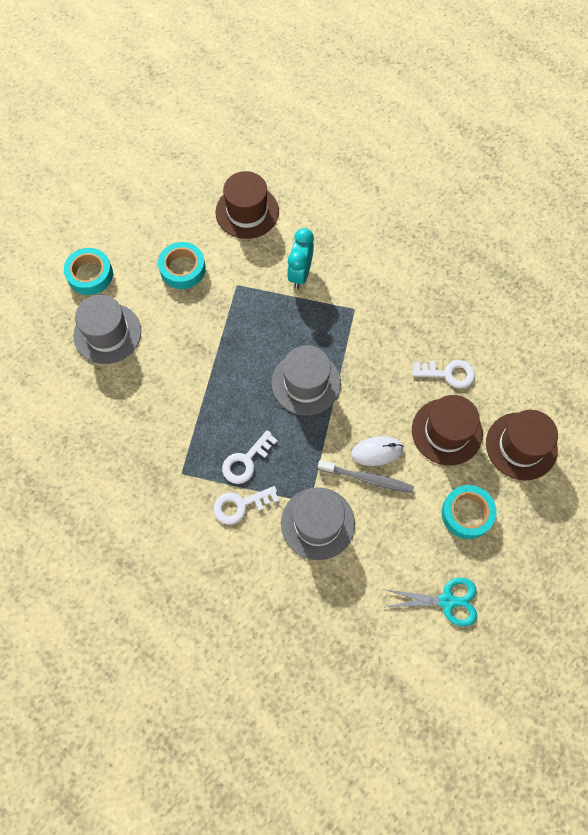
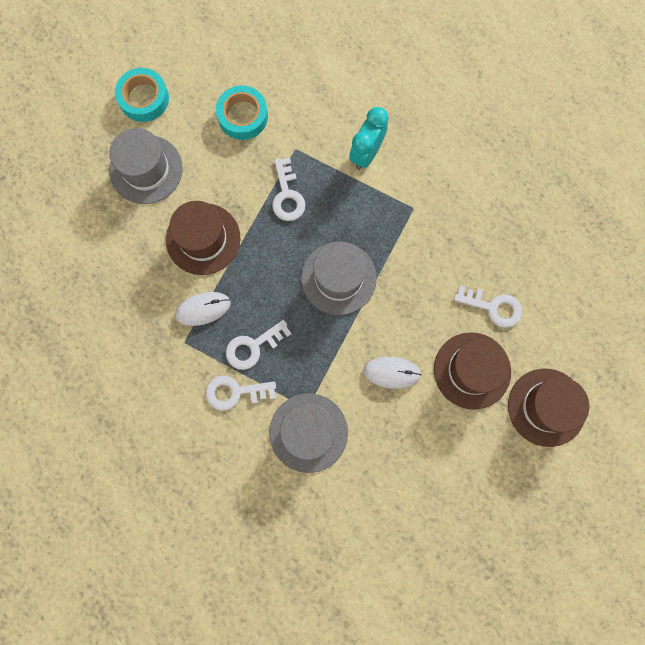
camera: 15 degrees right, 10 degrees up
brown hat [215,171,279,239] -> brown hat moved to [166,201,241,275]
grey toothbrush [318,460,414,493] -> none
turquoise scissors [384,578,477,626] -> none
turquoise tape [441,485,497,539] -> none
none -> white mouse [176,292,231,326]
none -> white key [272,158,306,221]

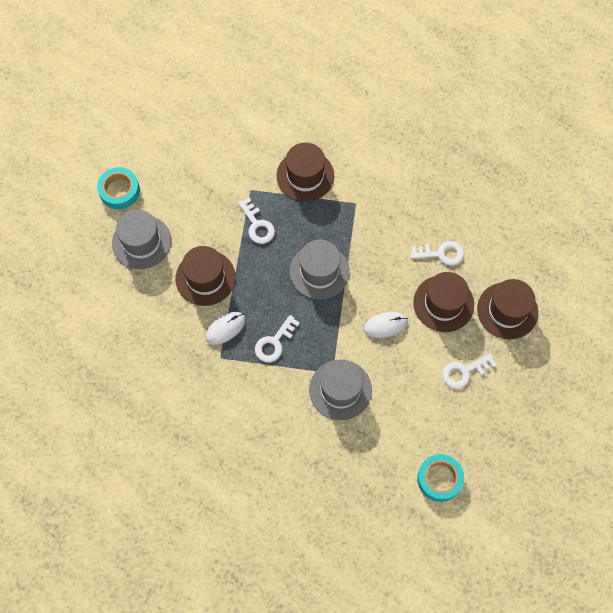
camera: 20 degrees left, 10 degrees down
white key [206,376,276,411] -> white key moved to [442,353,496,389]
turquoise tape [216,86,268,140] -> turquoise tape moved to [417,454,464,502]
turquoise clock [349,107,389,170] -> brown hat [276,143,334,202]

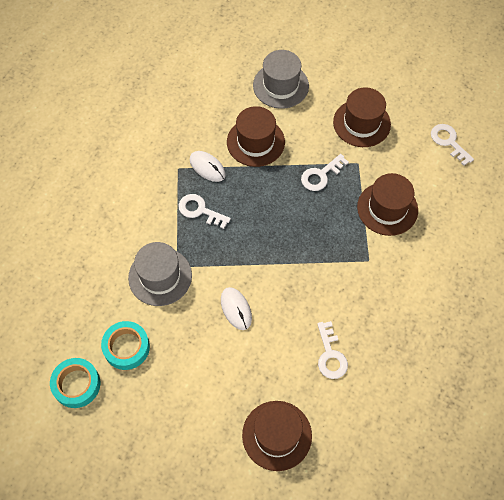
camera: 80 degrees right, 5 degrees down
turquoise tape [97,167,140,209] -> turquoise tape moved to [101,321,150,370]
grey hat [290,240,350,300] -> none
brown hat [413,272,474,332] -> brown hat moved to [333,87,391,147]
white key [442,353,496,389] -> white key moved to [431,124,474,166]

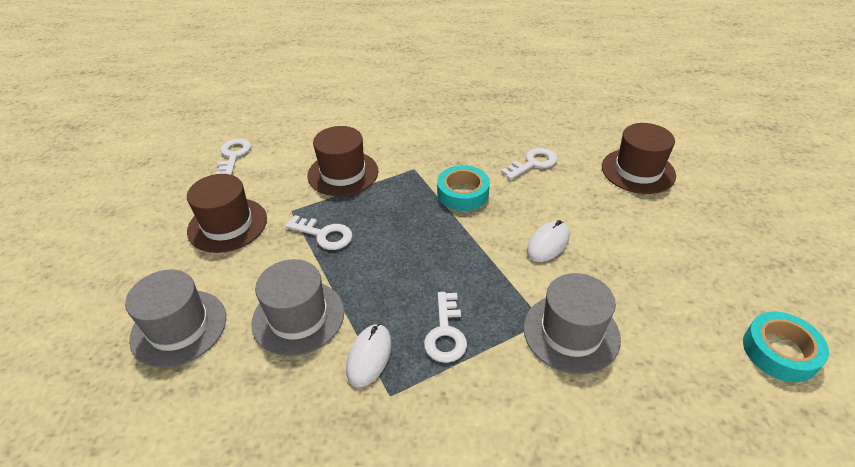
camera: 115 degrees left, 20 degrees down
turquoise tape [101,321,150,370] -> turquoise tape moved to [437,165,490,211]
brown hat [227,106,285,167] -> grey hat [251,259,344,356]
white key [431,124,474,166] -> white key turned 150 degrees clockwise [216,138,251,175]

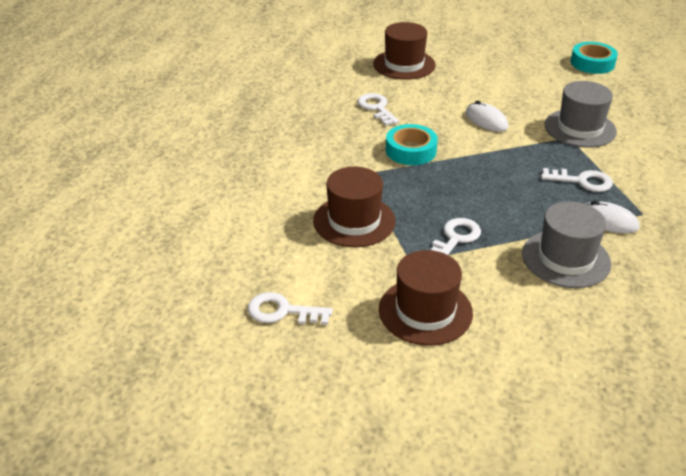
camera: 80 degrees left, 5 degrees down
grey hat [125,269,226,368] -> none

